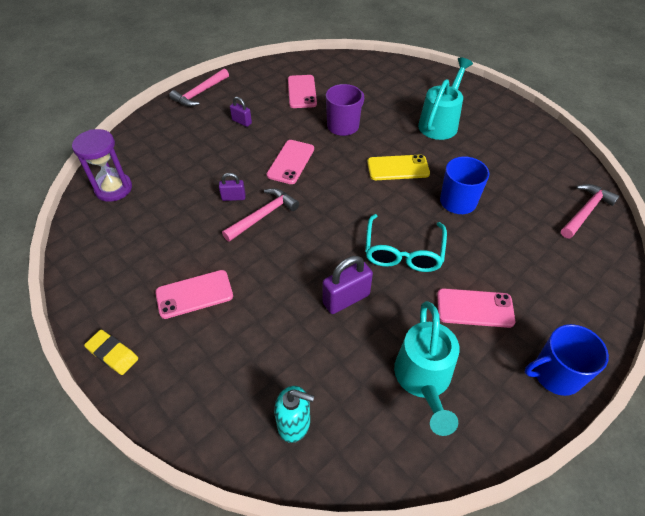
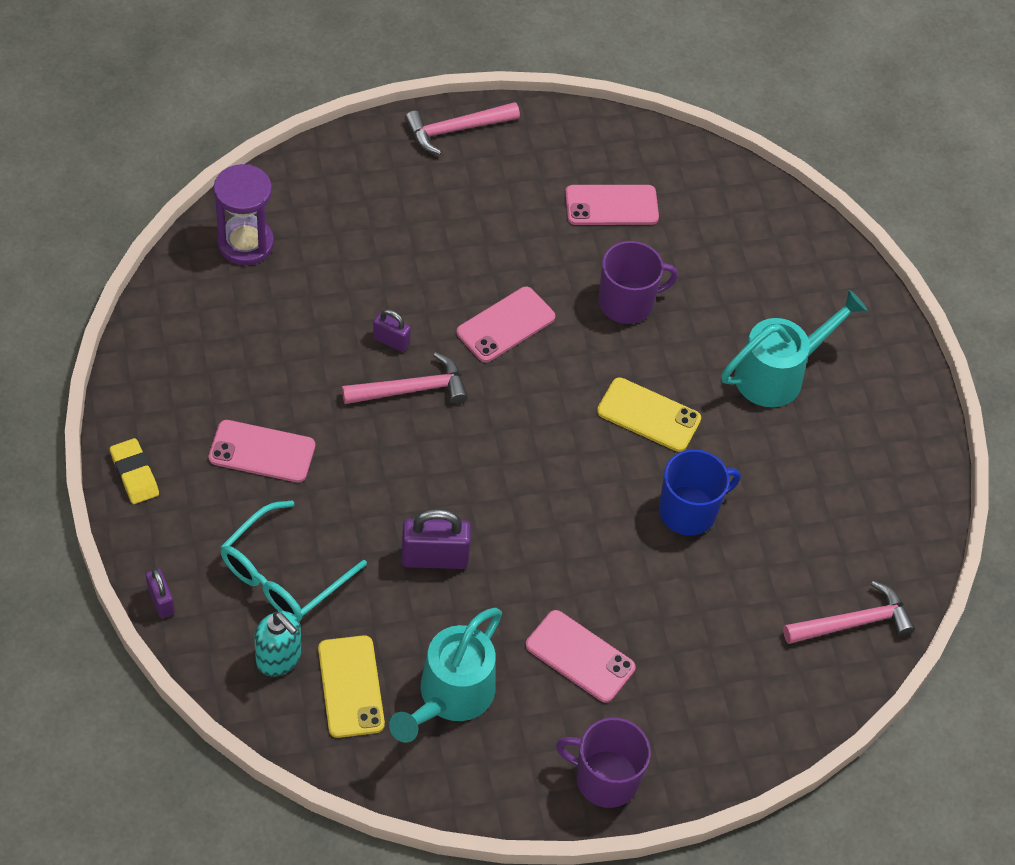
camera: 25 degrees right, 5 degrees up
purple padlock [230,96,252,127] -> purple padlock moved to [146,568,175,618]
pink phone [288,75,317,108] -> pink phone turned 60 degrees clockwise [565,185,659,225]
turquoise glasses [365,214,447,272] -> turquoise glasses moved to [220,501,367,621]
blue mug [525,324,609,396] -> purple mug [556,718,651,808]
none -> yellow phone [318,635,385,738]

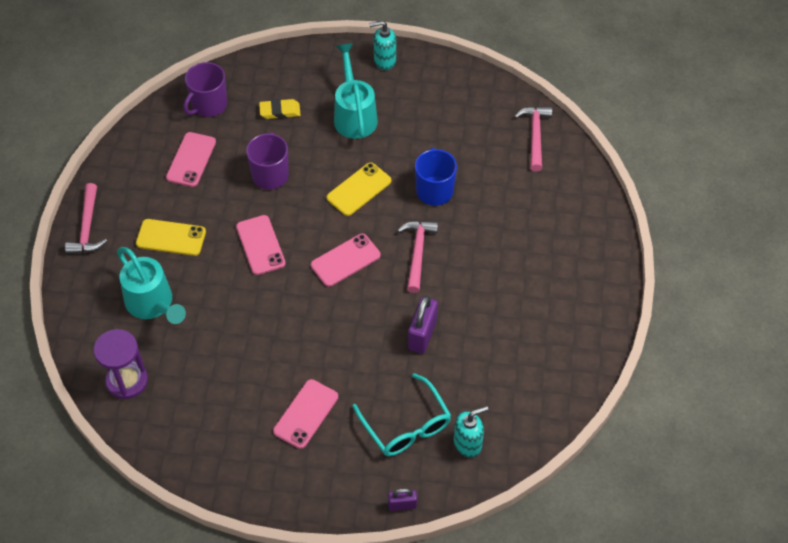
camera: 65 degrees left, 0 degrees up
yellow eraser [110,438,159,504] -> yellow eraser moved to [259,99,300,119]
yellow phone [318,635,385,738] -> yellow phone moved to [136,219,206,256]
pink hammer [342,352,468,404] -> pink hammer moved to [397,221,438,293]
purple padlock [373,309,411,352] -> none
turquoise watering can [389,608,502,743] -> turquoise watering can moved to [117,247,186,324]
pink phone [526,610,636,703] -> pink phone moved to [311,234,381,287]
purple mug [556,718,651,808] -> purple mug moved to [184,62,228,117]
none -> turquoise soap dispenser [369,21,396,70]

